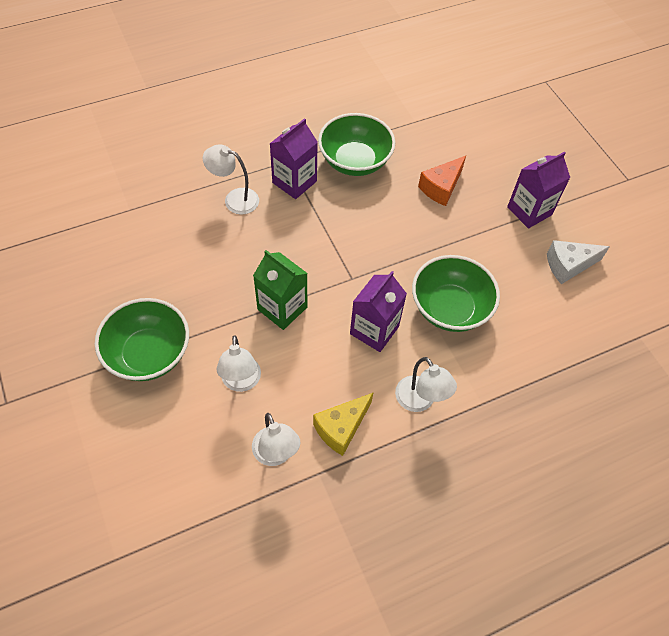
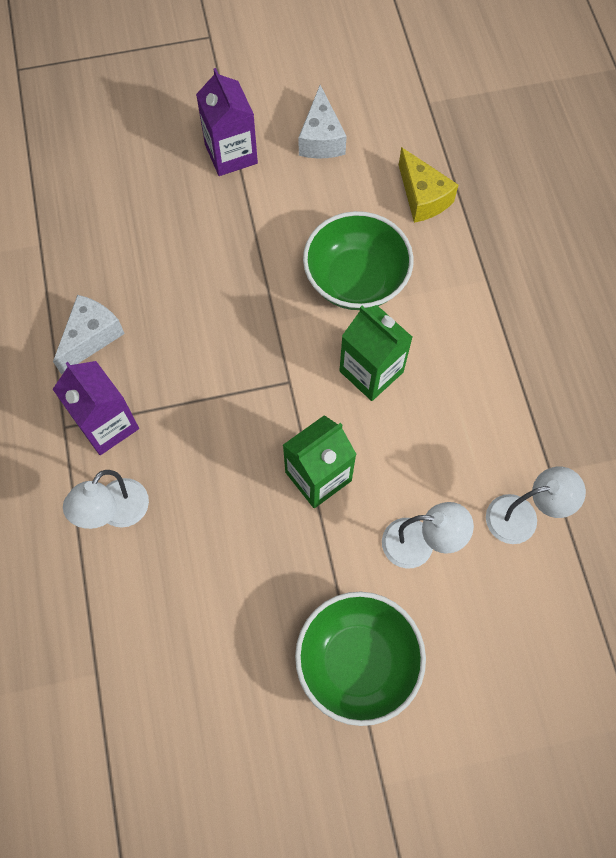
camera: 75 degrees left, 10 degrees up
yellow cheese [313,392,374,456] -> yellow cheese moved to [399,147,458,223]
green bowl [318,113,395,176] -> white cheese [53,295,125,374]
purple carton [350,271,407,352] -> green carton [339,305,413,401]
white lamp [395,357,457,412] -> none
orange cheese [418,156,466,206] -> none

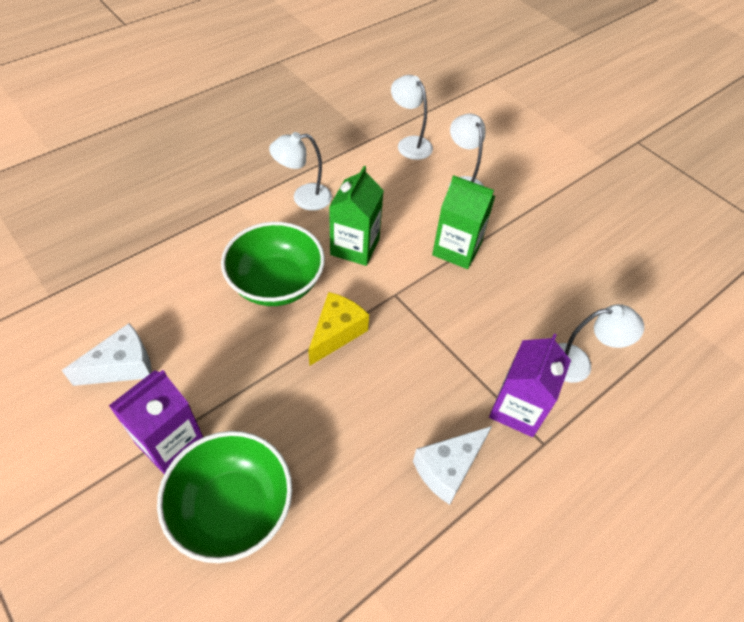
camera: 120 degrees left, 15 degrees down
white cheese [53,295,125,374] -> white cheese turned 45 degrees counterclockwise [413,426,492,505]
green bowl [295,592,426,726] -> green bowl moved to [157,431,293,563]
yellow cheese [399,147,458,223] -> yellow cheese moved to [308,292,369,366]
none -> white lamp [269,132,332,211]

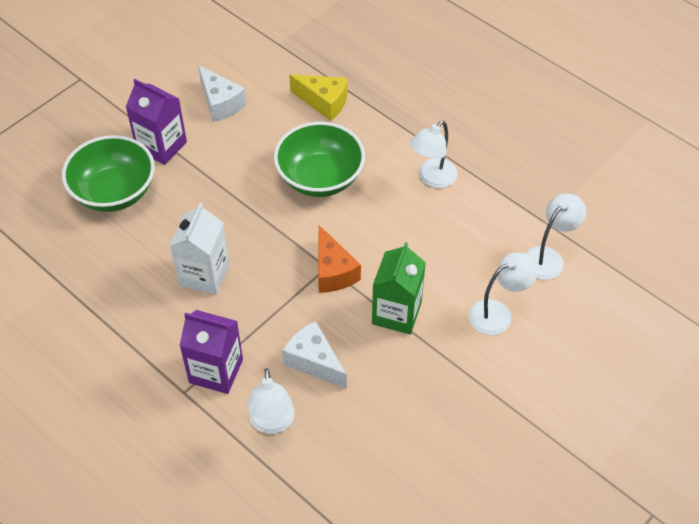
camera: 85 degrees right, 0 degrees up
white lamp [269,132,332,211] -> white lamp turned 120 degrees counterclockwise [410,120,457,188]
yellow cheese [308,292,369,366] -> yellow cheese moved to [289,74,347,121]
green carton [329,166,384,266] -> none
white cheese [413,426,492,505] -> white cheese moved to [282,321,347,388]
none -> white carton [170,203,230,295]
none -> orange cheese [318,225,361,293]

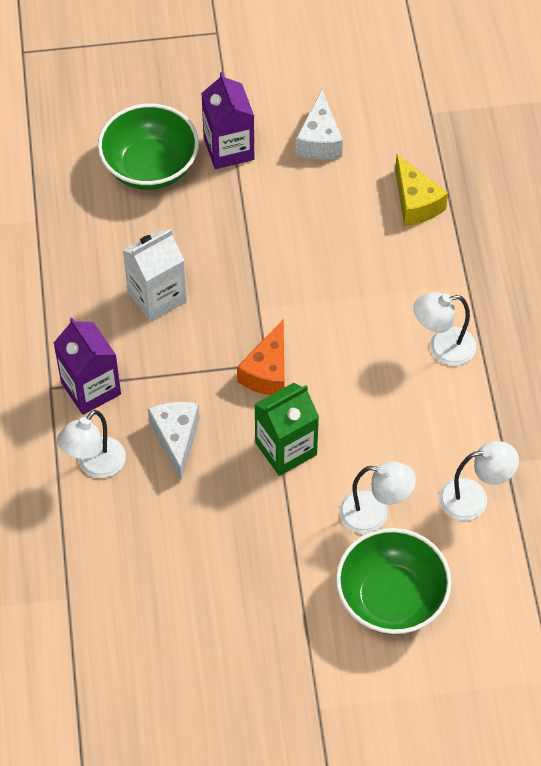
camera: 40 degrees right, 5 degrees up
green bowl [274,122,365,197] -> green bowl moved to [336,528,452,635]

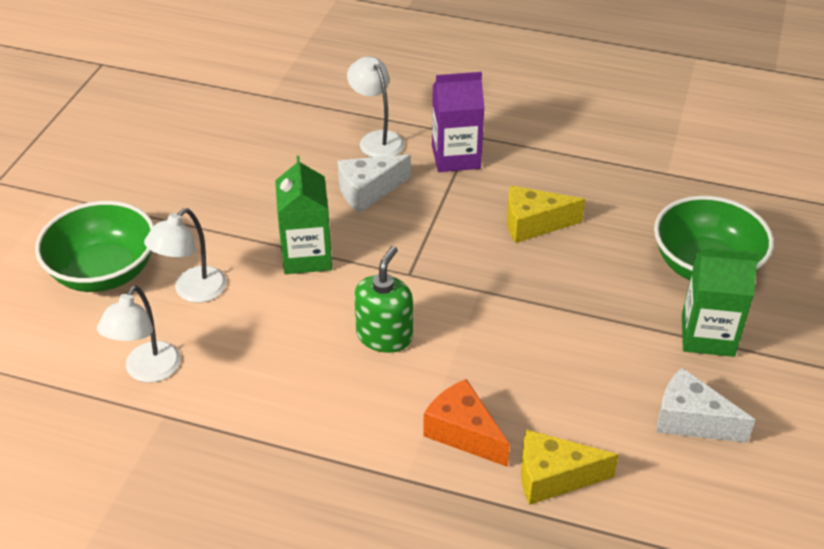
camera: 115 degrees right, 15 degrees down
white carton [123,229,187,322] -> yellow cheese [507,186,585,243]
white cheese [148,402,200,481] -> white cheese turned 135 degrees clockwise [337,154,411,213]
purple carton [201,72,254,169] -> green carton [682,247,759,357]
orange cheese [237,319,284,395] -> orange cheese moved to [423,379,510,467]
white lamp [413,292,476,366] -> none
none -> green soap dispenser [354,246,413,353]

